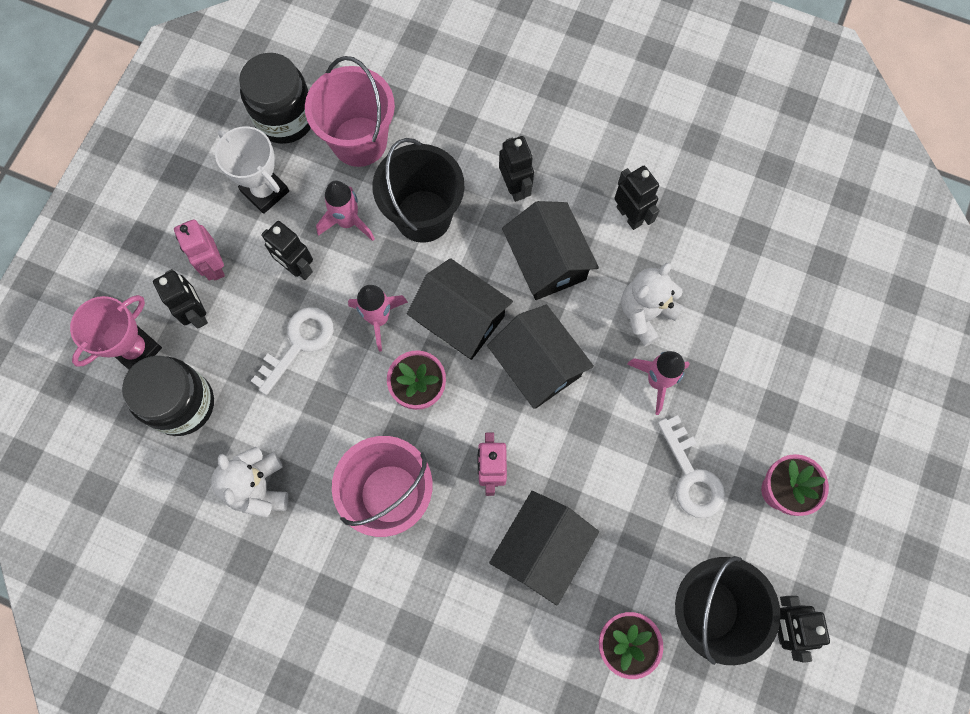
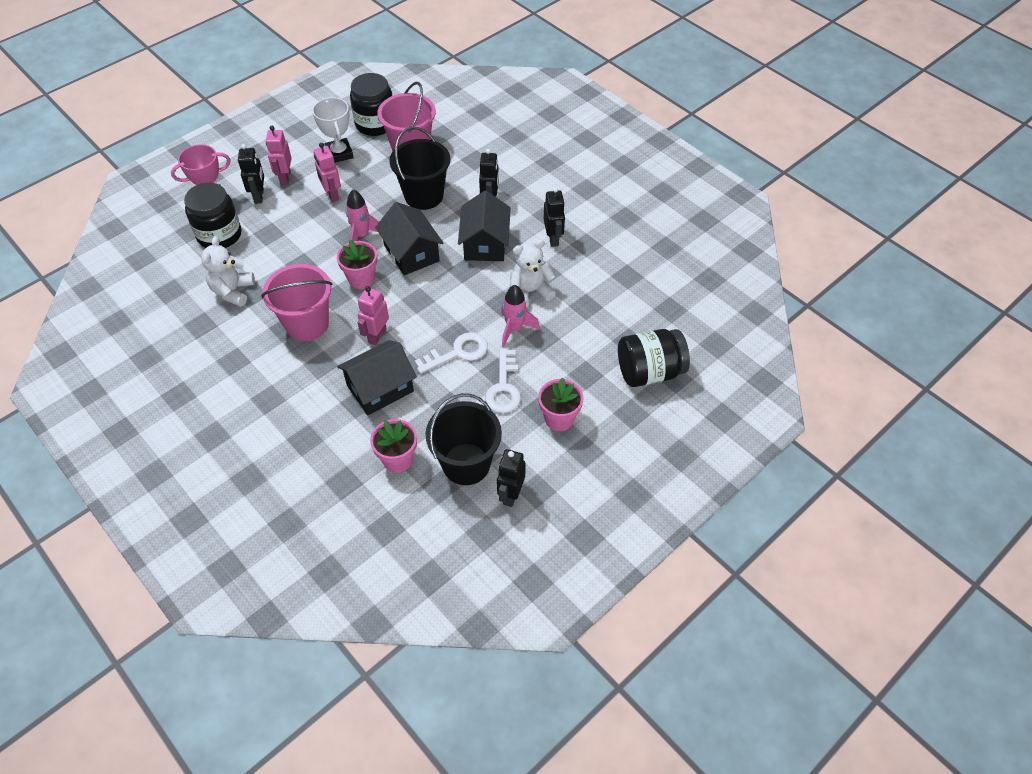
camera: 25 degrees right, 20 degrees down
white key [251,307,334,395] -> white key moved to [415,332,488,374]
black robot [261,221,313,280] -> pink robot [314,143,341,202]
pink rocket [316,181,375,241] -> none
black house [487,305,594,409] -> none
none -> black jar [618,329,690,387]

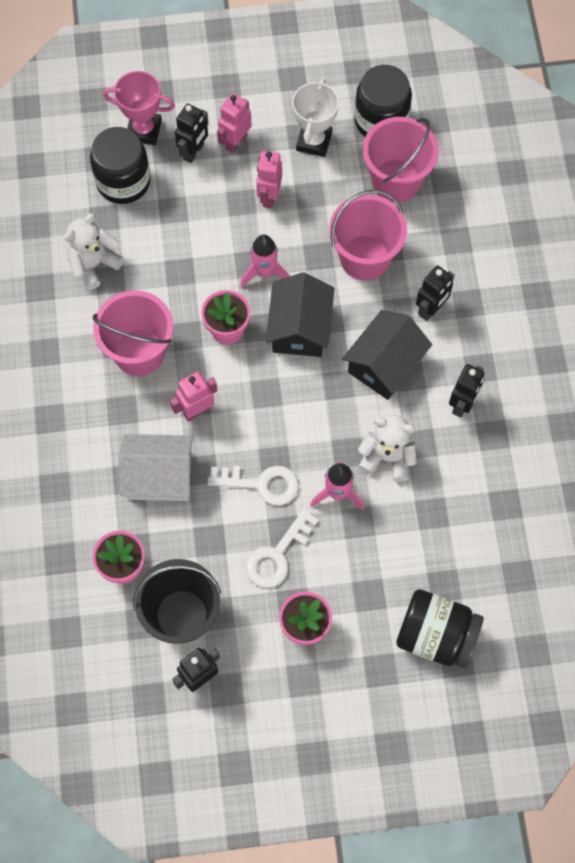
camera: 35 degrees right, 15 degrees up
black house [337,340,417,415] -> white house [119,434,193,501]
black bucket [389,127,450,210] -> pink bucket [329,190,407,280]

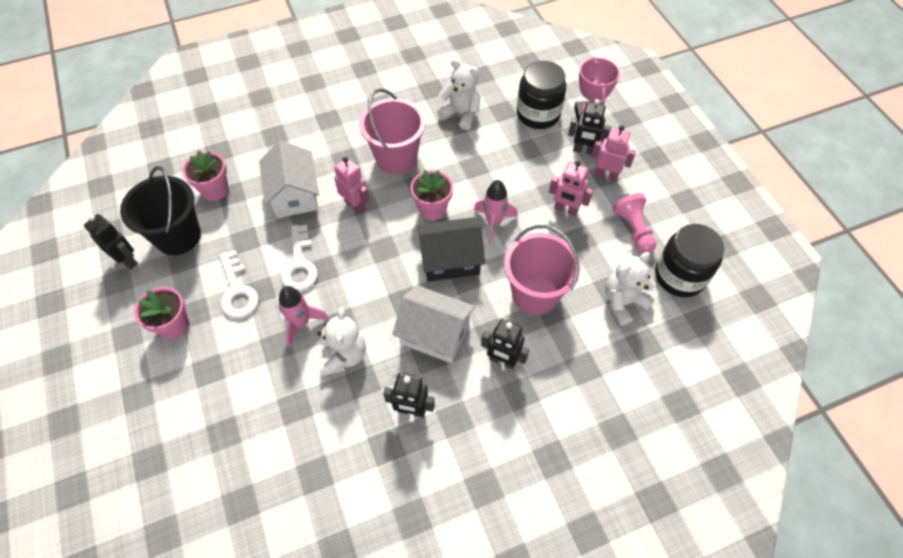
camera: 75 degrees right, 10 degrees down
white key [246,508,319,588] -> white key turned 135 degrees counterclockwise [219,250,259,318]
pink robot [256,151,282,208] -> pink robot turned 150 degrees counterclockwise [549,161,593,216]
white trophy [292,78,339,157] -> pink pawn [612,193,656,253]
black house [342,310,432,400] -> white house [392,285,475,363]
pink bucket [362,117,439,203] -> white teddy bear [605,252,656,326]
black jar [396,589,484,668] -> none

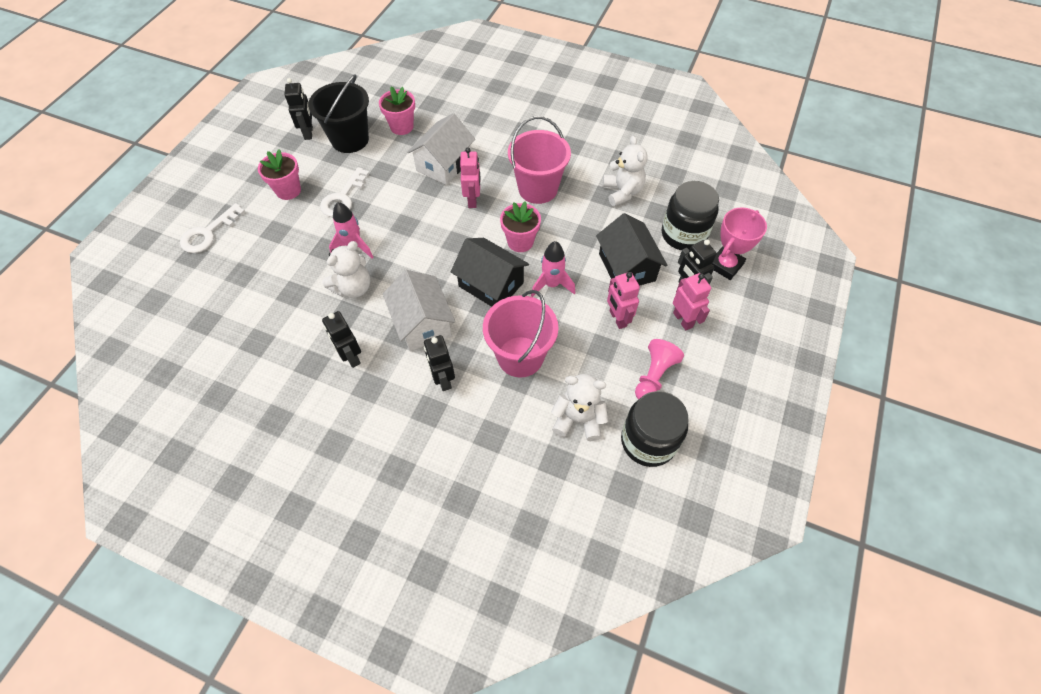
camera: 45 degrees right, 0 degrees up
white key [281,225,318,291] -> white key moved to [180,203,245,253]
none -> black house [596,213,667,286]

